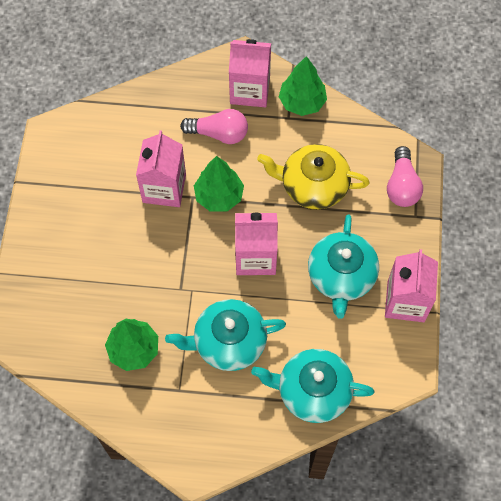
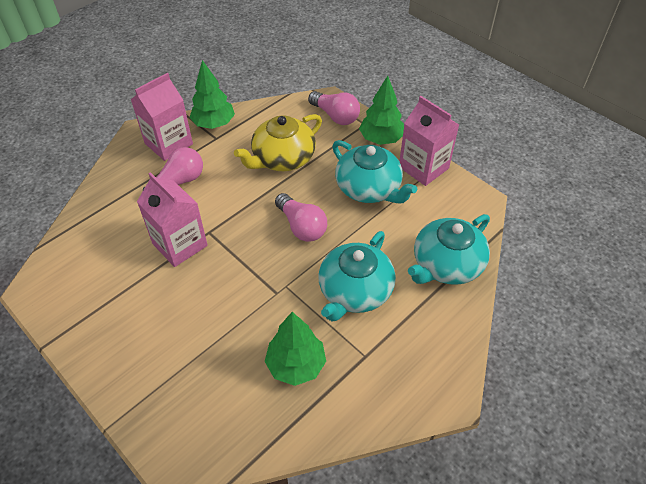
camera: 50 degrees left, 15 degrees down
green tree [194,156,244,212] -> green tree moved to [359,76,404,145]
pink carton [235,213,278,275] -> pink light bulb [275,193,327,242]

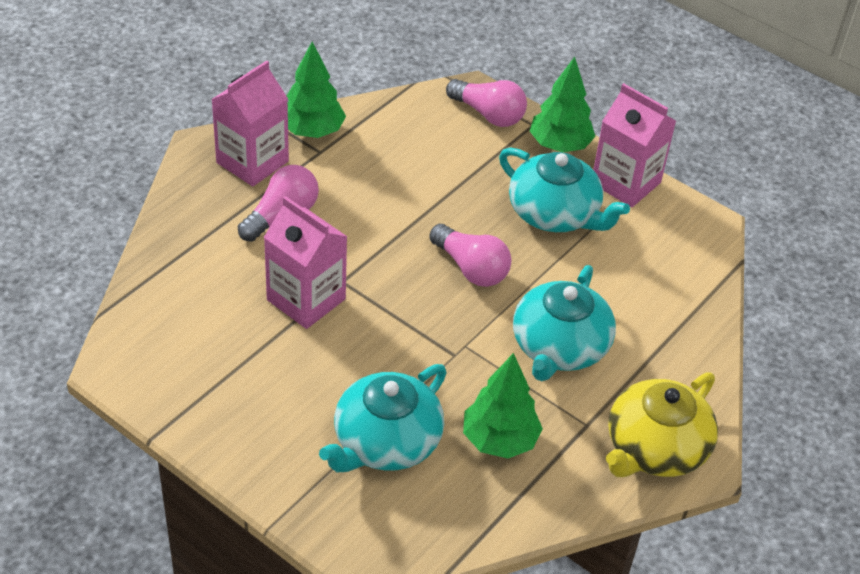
camera: 10 degrees left, 5 degrees down
yellow teapot [234,114,322,171] -> yellow teapot moved to [606,372,718,477]
turquoise teapot [408,214,490,285] -> turquoise teapot moved to [319,364,447,472]

